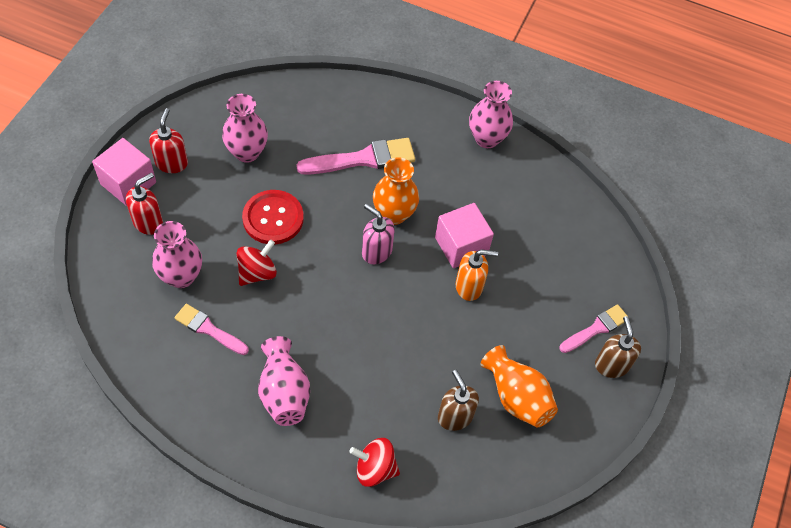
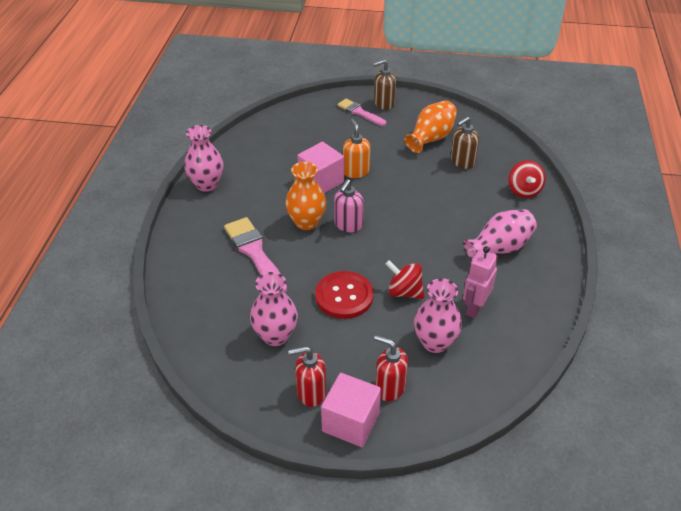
camera: 100 degrees left, 15 degrees down
pink brush [174,304,249,355] -> pink robot [463,246,498,318]

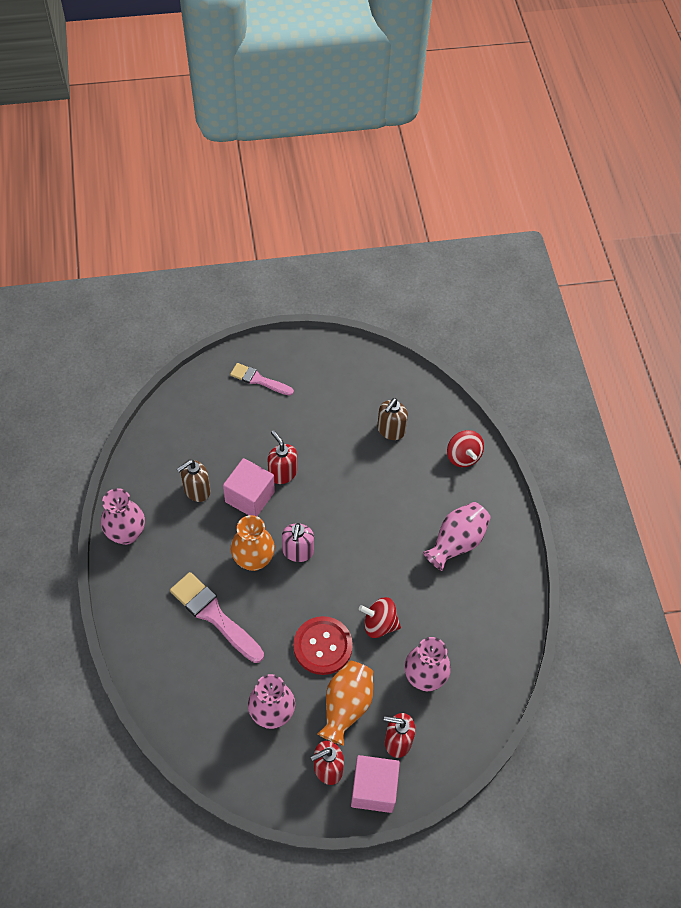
camera: 20 degrees left, 15 degrees up
orange soap dispenser [343,119,371,178] -> red soap dispenser [268,431,297,484]
brown soap dispenser [373,59,396,110] -> brown soap dispenser moved to [177,460,210,502]
orange vase [404,100,457,153] -> orange vase moved to [317,661,373,746]
pink robot [463,246,498,318] -> none

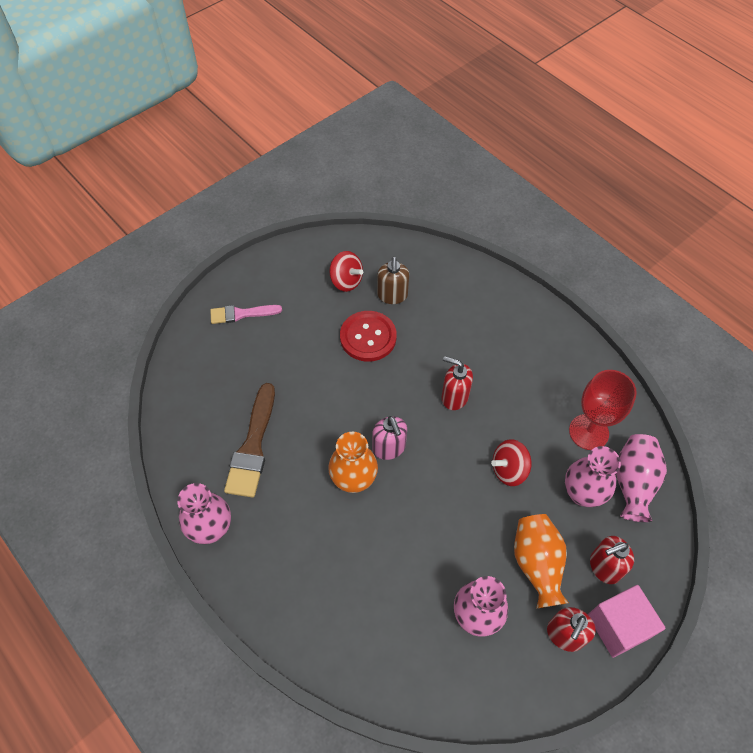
camera: 30 degrees left, 0 degrees up
pink brush [170,572,264,663] -> none
brown soap dispenser [177,460,210,502] -> brown brush [224,383,275,498]
pink cube [223,458,275,516] -> none
red soap dispenser [268,431,297,484] -> red soap dispenser moved to [442,356,473,410]
red button [293,616,353,675] -> red button moved to [340,311,397,362]
pink vase [423,502,491,571] -> pink vase moved to [616,434,667,522]
red spinning top [447,430,484,467] -> red spinning top moved to [329,251,363,292]
none -> red goblet [569,370,637,450]

